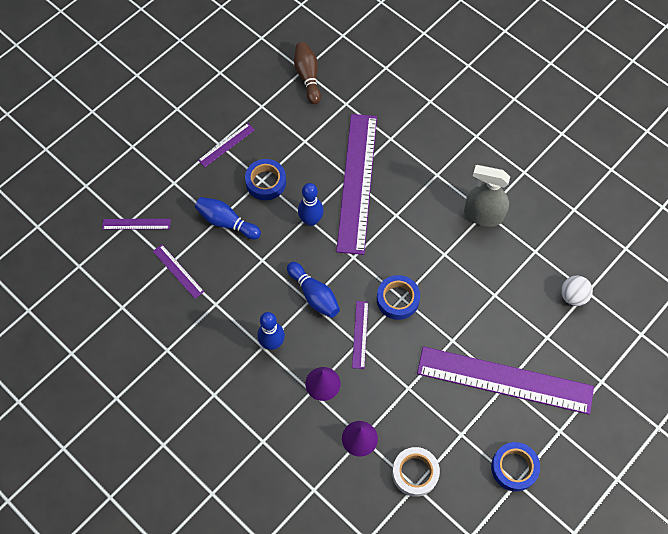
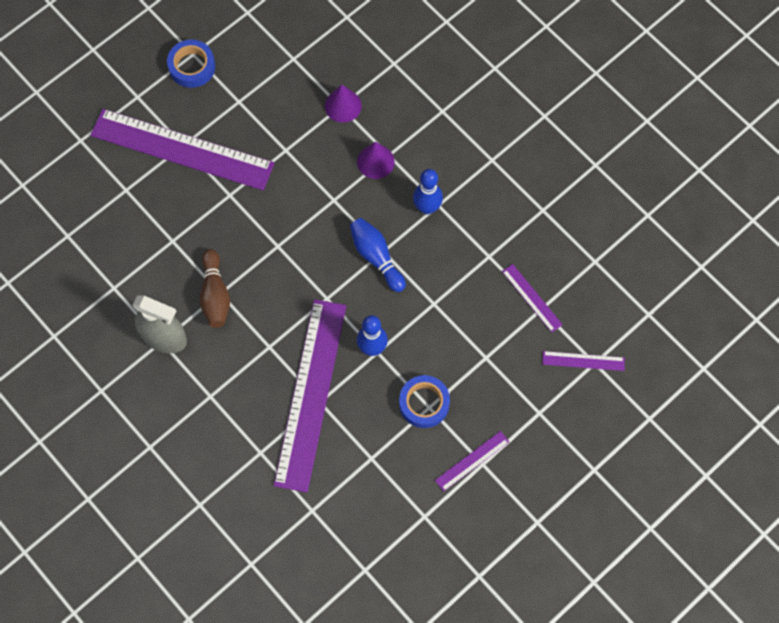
camera: 175 degrees left, 5 degrees up
blue bowling pin [195,197,261,240] -> none
brown bowling pin [294,42,321,104] -> brown bowling pin moved to [200,249,230,328]
purple ruler [352,301,368,369] -> none
blue tape [377,275,420,320] -> none
white tape [392,447,440,497] -> none
white ball [561,275,593,306] -> none

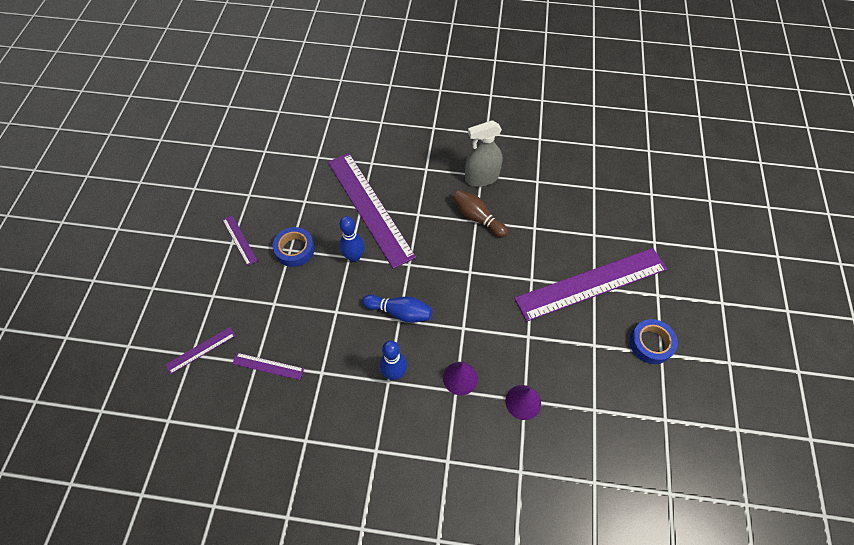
camera: 140 degrees right, 10 degrees down
purple ruler [435,431,509,491] -> purple ruler turned 45 degrees counterclockwise [223,215,258,266]

